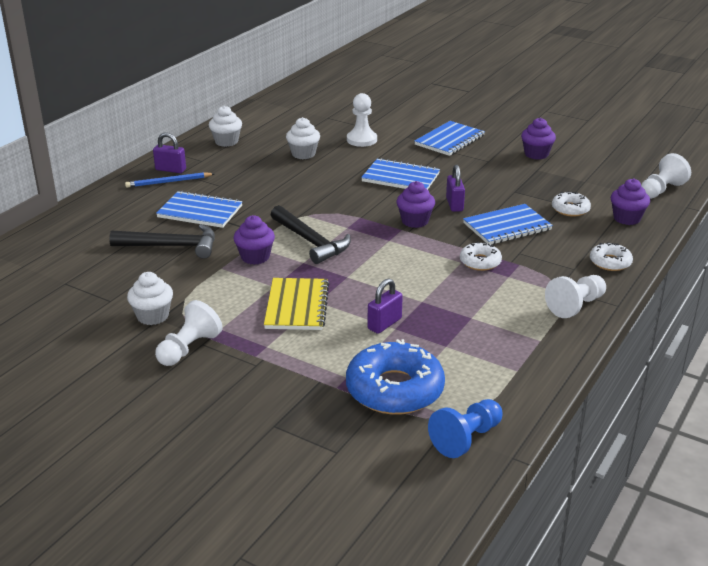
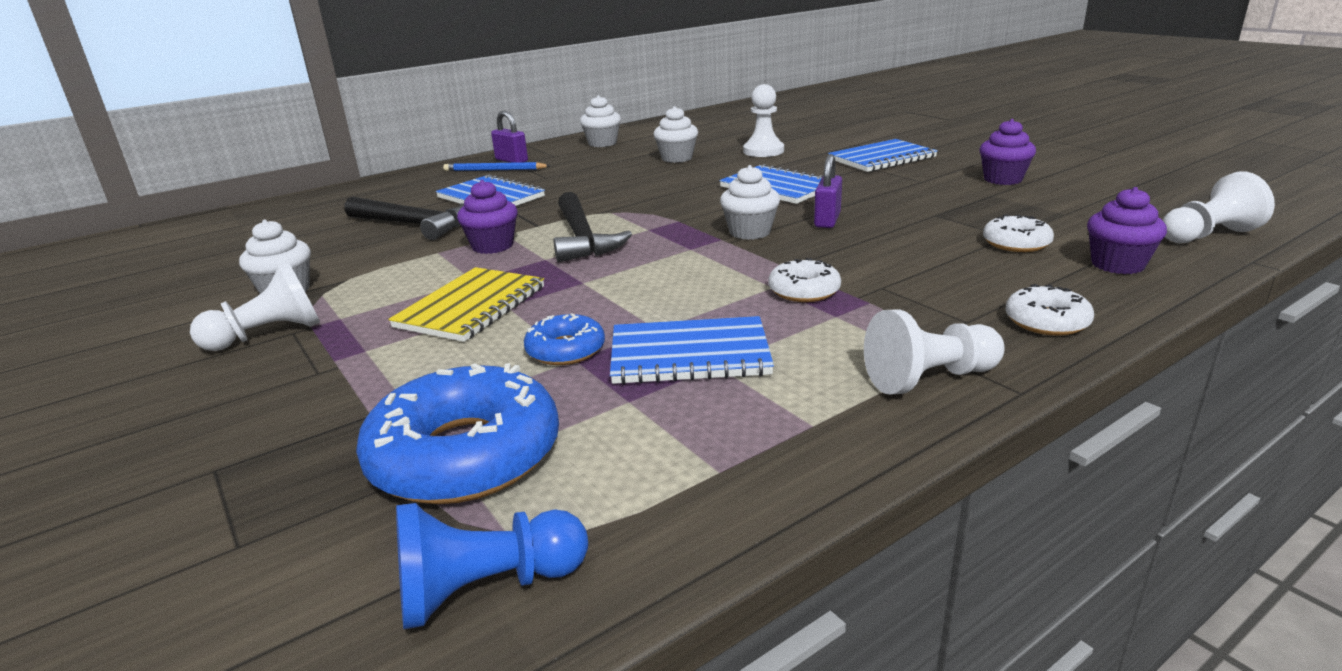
camera: 25 degrees right, 5 degrees down
purple padlock [368,278,403,334] -> blue donut [524,313,605,365]
purple cupcake [397,181,435,228] -> white cupcake [720,165,780,240]
blue notebook [463,204,553,245] -> blue notebook moved to [610,316,774,384]

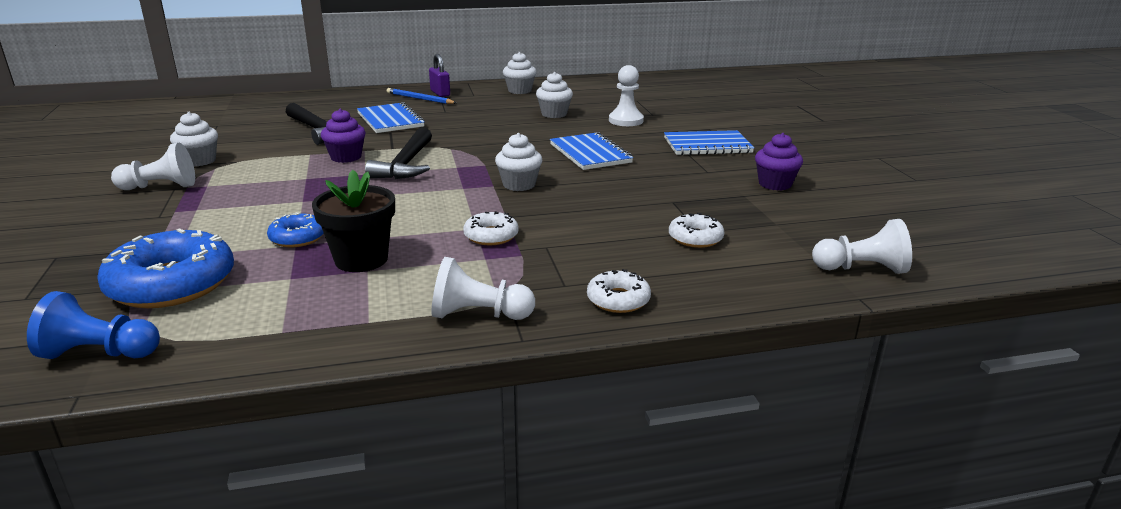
camera: 20 degrees right, 0 degrees up
yellow notebook [388,267,544,342] -> none
blue notebook [610,316,774,384] -> black flower pot [312,170,395,272]
purple padlock [814,154,842,228] -> none
purple cupcake [1087,187,1167,274] -> none

